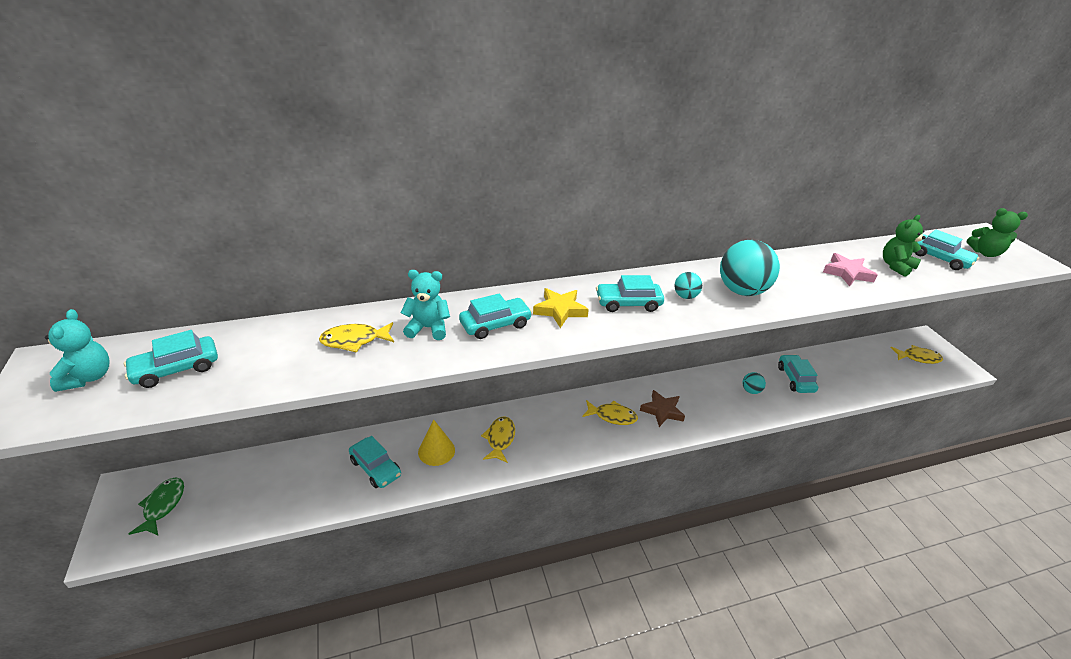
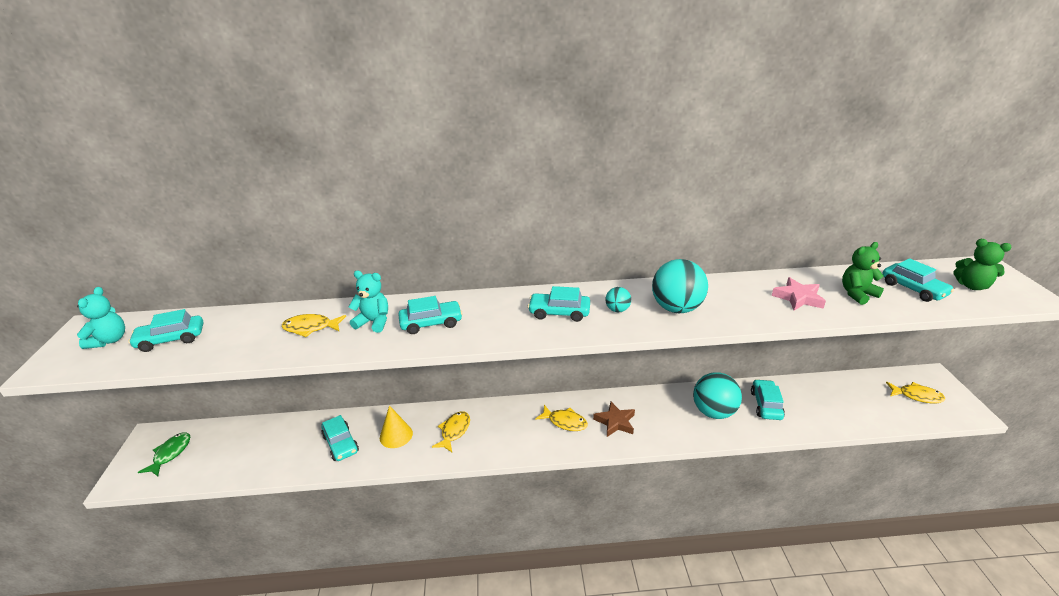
camera: 15 degrees right, 5 degrees down
yellow star [533,288,589,328] -> none
turquoise ball [742,372,766,394] -> turquoise ball [693,372,742,419], size x2.09

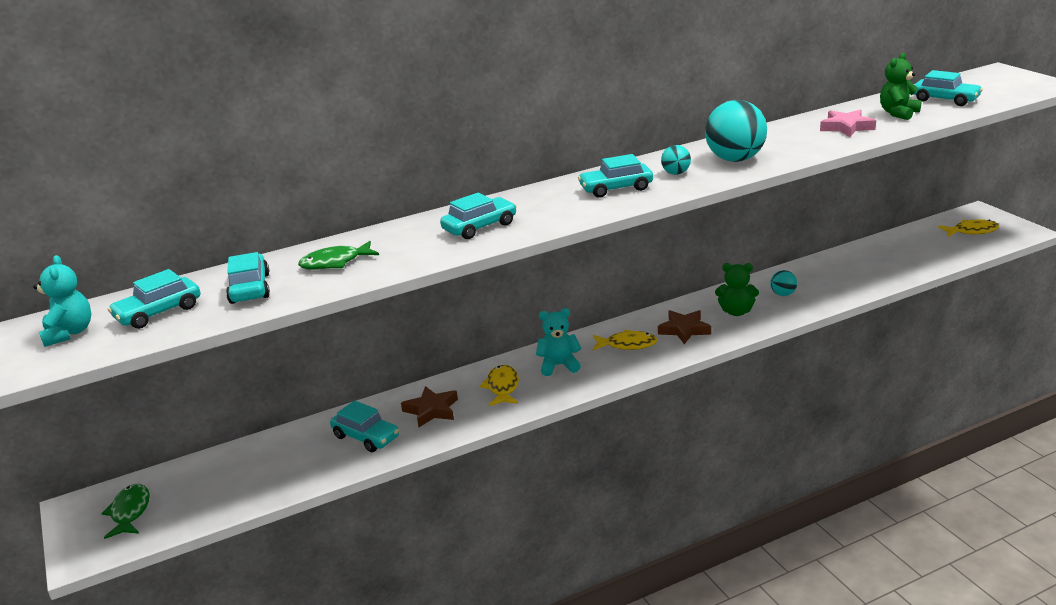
camera: 20 degrees left, 5 degrees down
yellow fish [282,314,346,337] -> green fish [298,241,379,270]
turquoise teddy bear [349,271,388,333] -> turquoise teddy bear moved to [536,308,581,376]
yellow cone [380,405,413,448] -> brown star [401,386,458,427]
turquoise ball [693,372,742,419] -> turquoise ball [770,270,797,296], size x0.48
turquoise car [751,379,785,420] -> turquoise car moved to [226,252,270,304]
green teddy bear [954,239,1012,290] -> green teddy bear moved to [715,263,759,316]

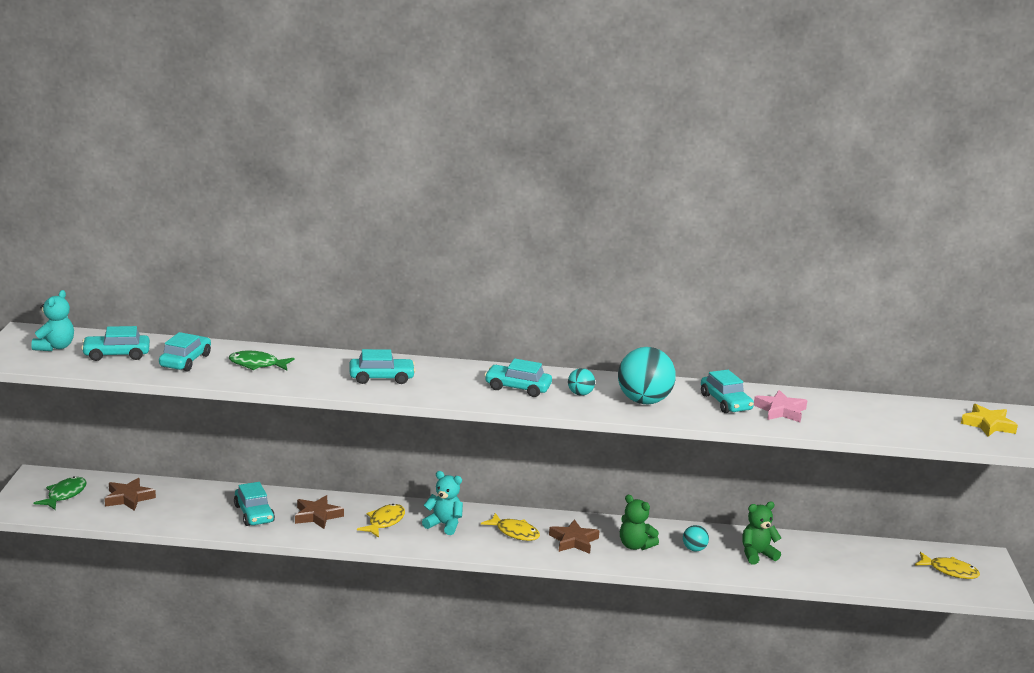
camera: 25 degrees right, 5 degrees down
green teddy bear [880,53,922,120] -> green teddy bear moved to [742,502,781,564]
turquoise car [914,70,983,106] -> turquoise car moved to [701,370,754,413]
none -> brown star [105,478,156,511]
none -> yellow star [961,404,1018,437]

